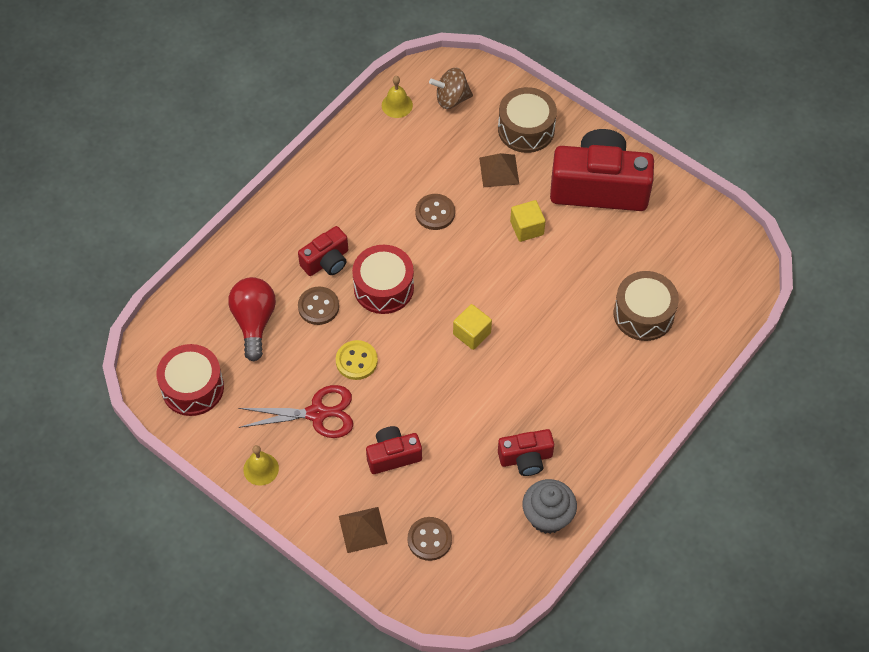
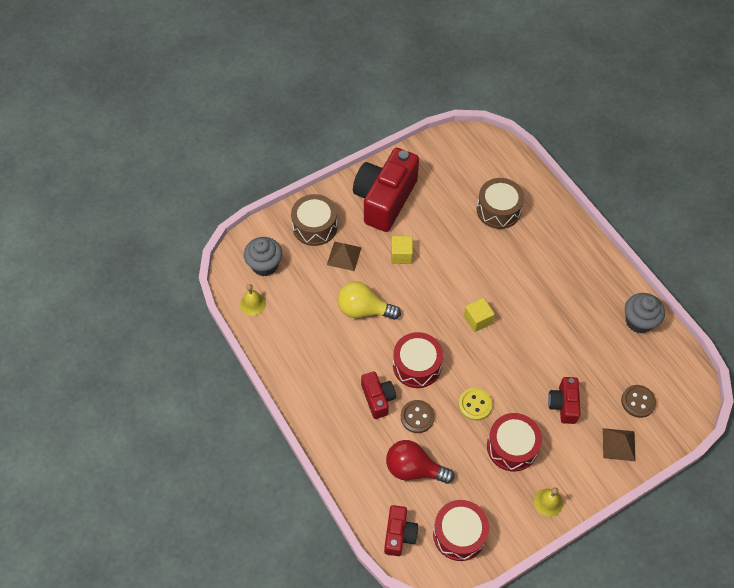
camera: 70 degrees left, 0 degrees up
red scissors [238,385,353,438] -> red drum [487,413,542,472]
brown button [415,194,455,230] -> yellow light bulb [337,282,401,320]
brown spinning top [429,68,473,109] -> grey cupcake [244,237,282,276]
red camera [498,429,554,476] -> red camera moved to [384,505,418,556]

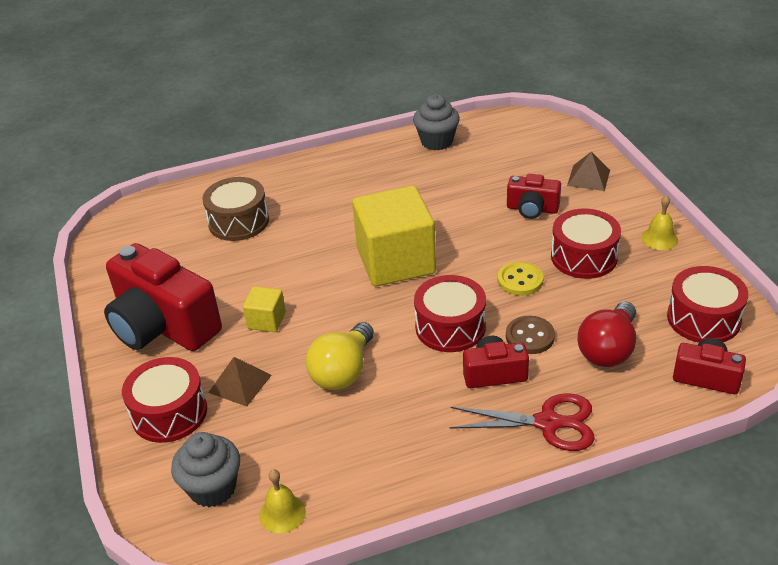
camera: 75 degrees left, 20 degrees down
brown drum [291,194,337,246] -> red drum [122,357,207,443]
yellow cube [464,298,495,332] -> yellow cube [352,186,436,286], size x2.22
brown button [621,385,656,418] -> none
none -> red scissors [450,393,595,451]

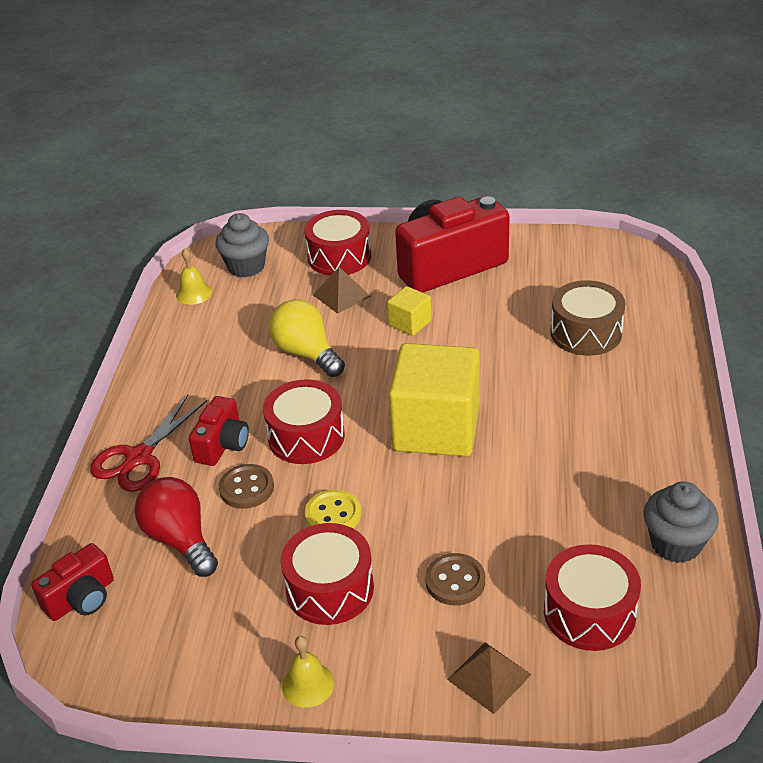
camera: 115 degrees right, 0 degrees up
red camera [507,174,561,219] -> brown button [425,553,485,606]
red drum [667,266,748,343] -> red drum moved to [544,544,641,651]

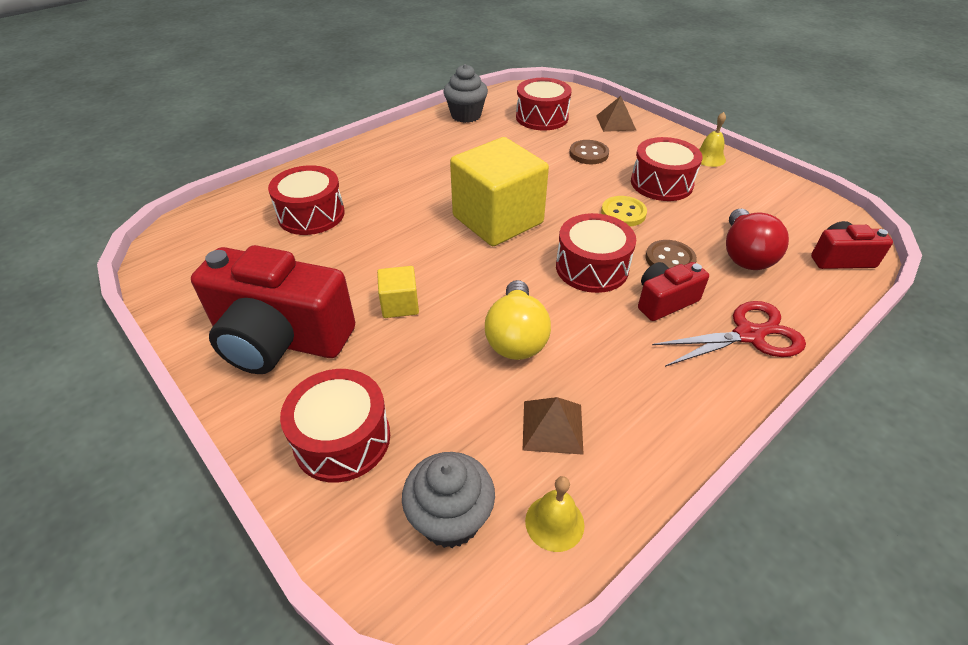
camera: 140 degrees left, 5 degrees up
brown pyramid [313,267,371,314] -> brown pyramid moved to [522,397,584,455]
brown drum [550,280,625,356] -> red drum [268,165,345,235]

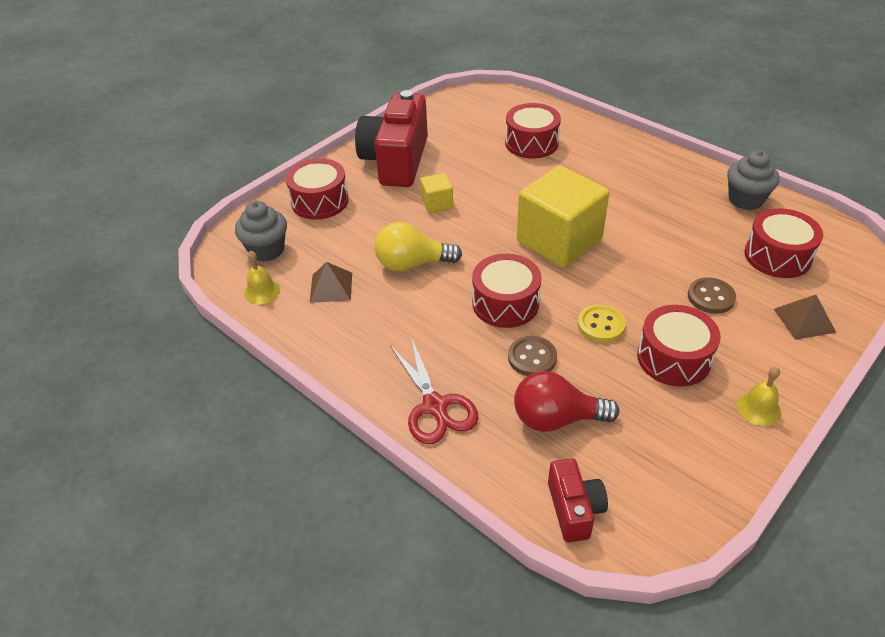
camera: 85 degrees right, 0 degrees up
red camera [638,262,709,321] -> none

